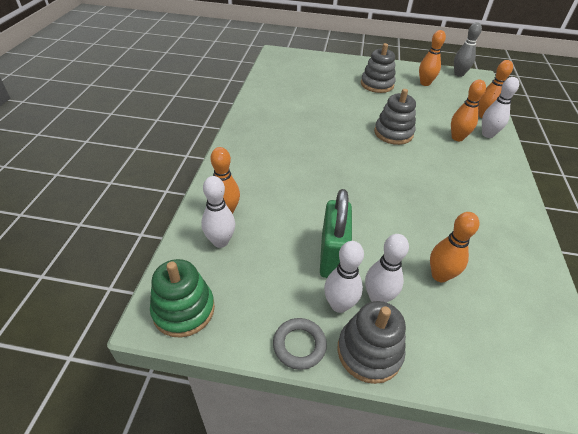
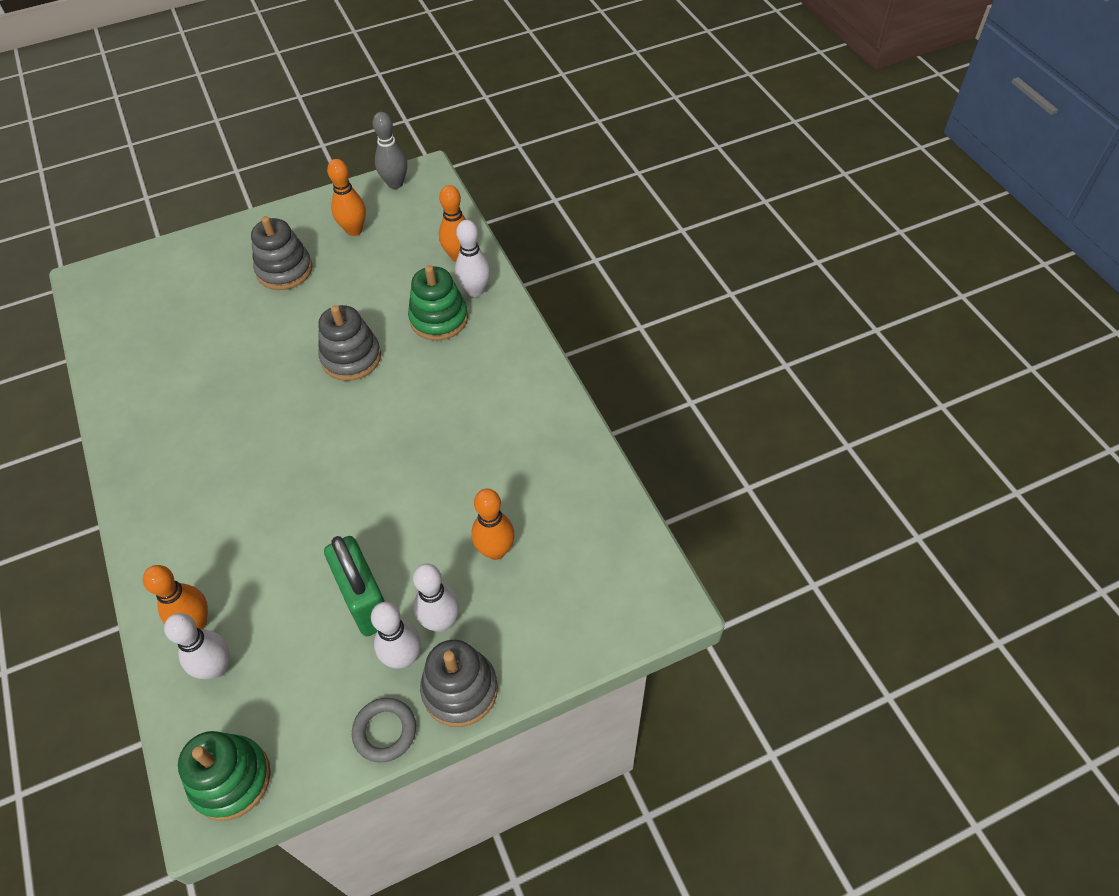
camera: 30 degrees left, 10 degrees up
orange bowling pin [451,80,486,141] -> green stacking toy [408,265,468,341]

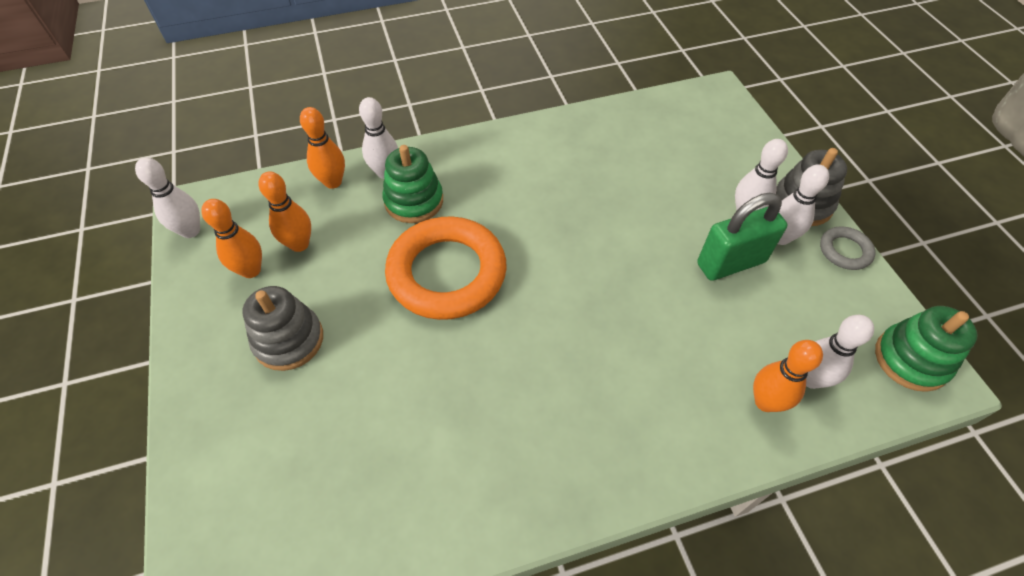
camera: 85 degrees left, 0 degrees up
grey stacking toy [318,305,381,381] -> orange ring [385,217,507,320]
grey bowling pin [373,112,407,189] -> white bowling pin [135,157,200,238]
orange bowling pin [471,489,515,560] -> orange bowling pin moved to [258,171,311,252]

